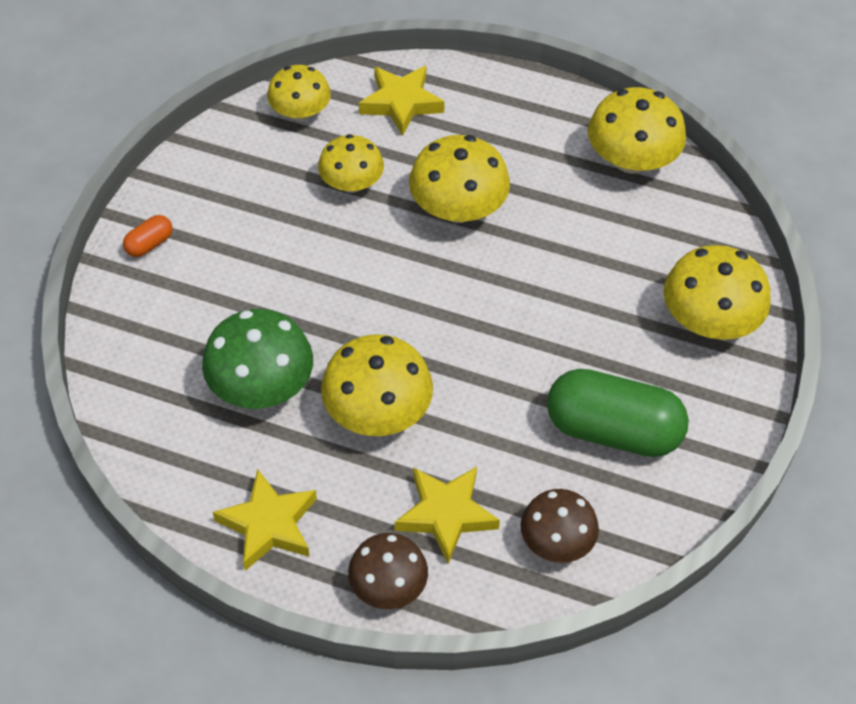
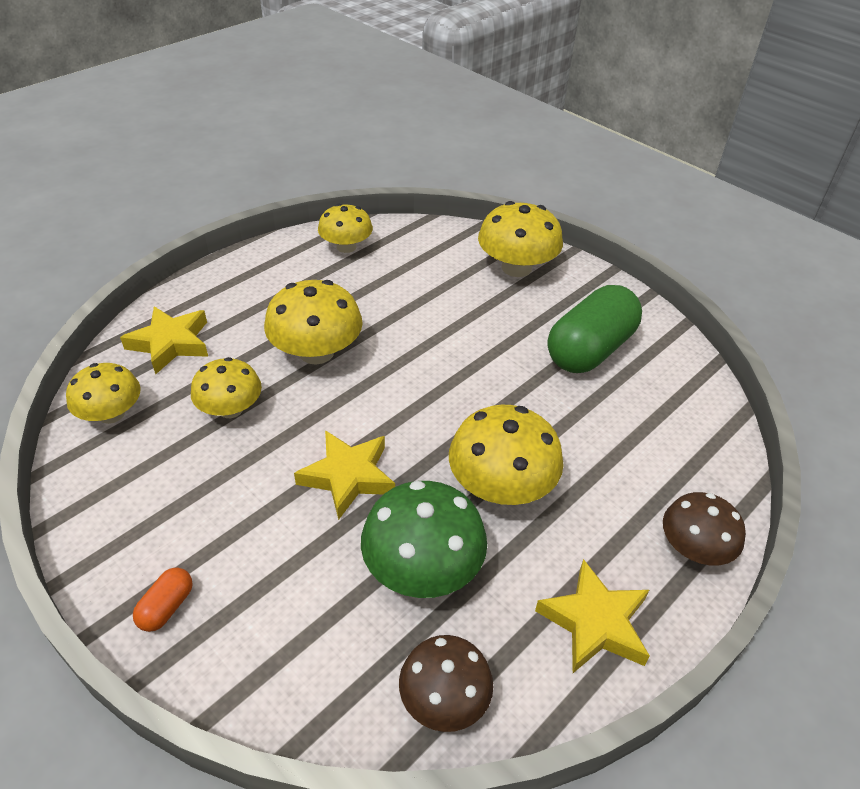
camera: 65 degrees left, 10 degrees down
orange capsule [123,215,173,257] -> orange capsule turned 45 degrees clockwise [133,568,193,632]
yellow star [395,467,500,564] -> yellow star moved to [294,430,395,520]
brown mushroom [520,489,599,563] -> brown mushroom moved to [399,635,493,732]
yellow mushroom [588,87,686,174] -> yellow mushroom [318,204,373,253], size x0.67

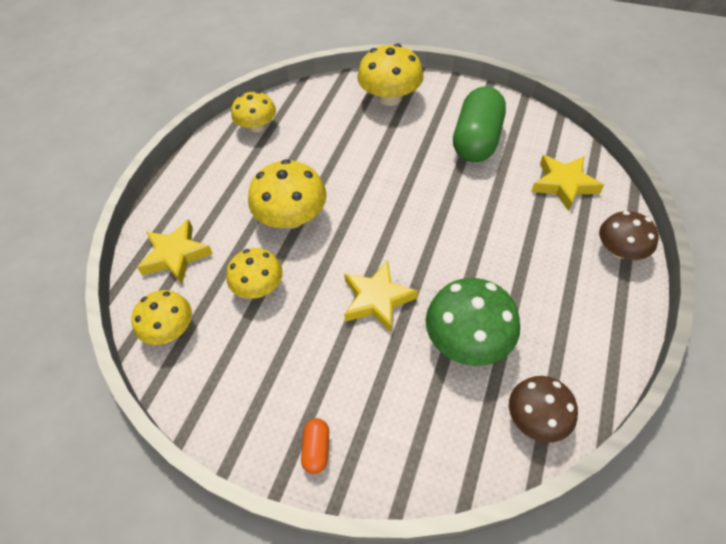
camera: 20 degrees left, 10 degrees up
yellow mushroom [449,405,564,505] -> none
yellow star [535,559,650,673] -> yellow star moved to [531,155,604,211]

